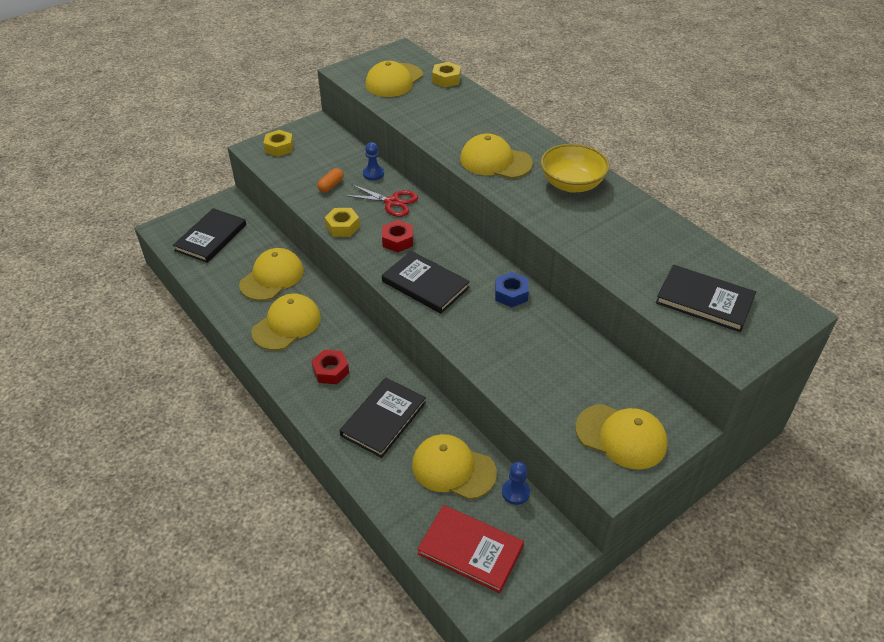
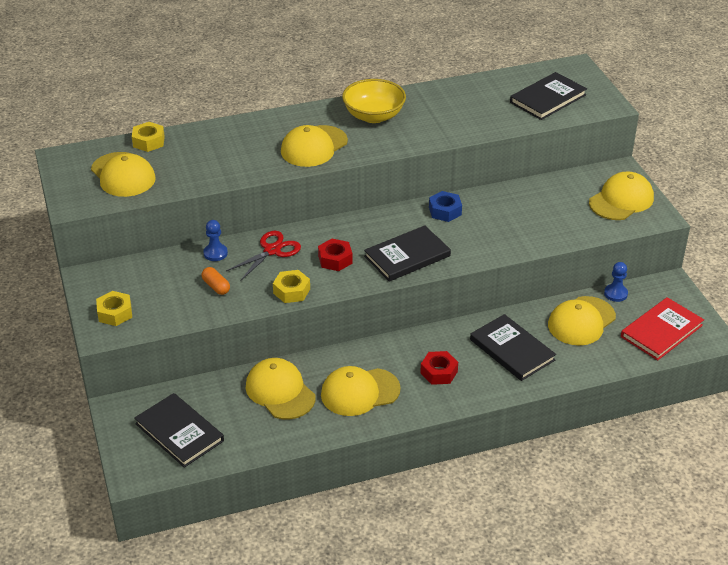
camera: 70 degrees left, 5 degrees down
yellow cap [252,294,321,350] -> yellow cap turned 75 degrees counterclockwise [321,366,401,416]

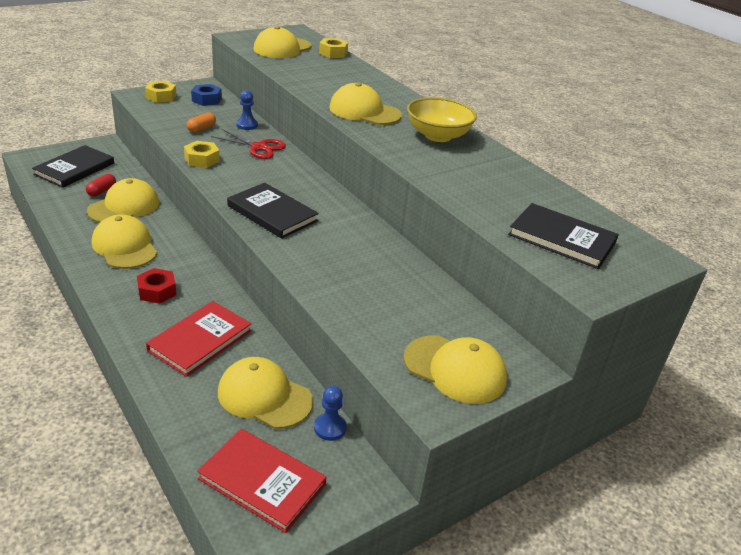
camera: 70 degrees right, 5 degrees down
red nut [318,239,353,271] -> none
blue nut [429,191,462,222] -> blue nut moved to [191,84,222,106]
black book [470,314,556,381] -> red book [146,301,252,377]
none -> red capsule [86,174,116,197]

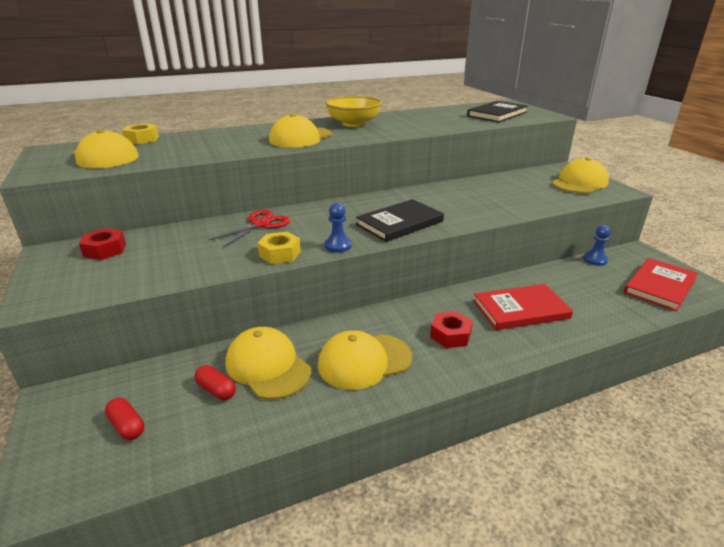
camera: 75 degrees left, 5 degrees down
black book [32,145,114,188] -> red capsule [105,398,144,440]
yellow nut [145,81,176,103] -> none
red book [146,301,252,377] -> red book turned 60 degrees counterclockwise [473,284,573,330]
orange capsule [187,112,216,133] -> none
blue nut [191,84,222,106] -> red nut [79,228,126,260]
yellow cap [218,357,313,429] -> none
blue pawn [236,90,258,130] -> blue pawn moved to [325,203,352,253]

